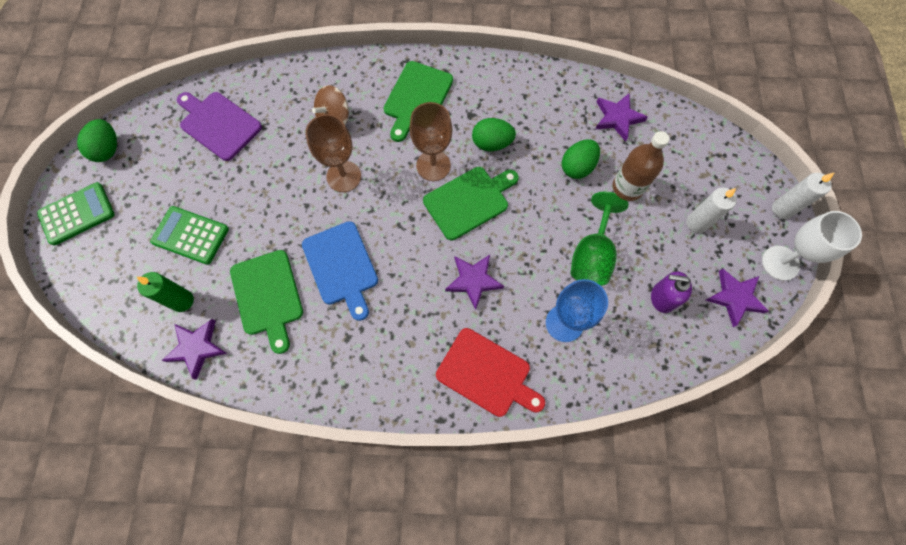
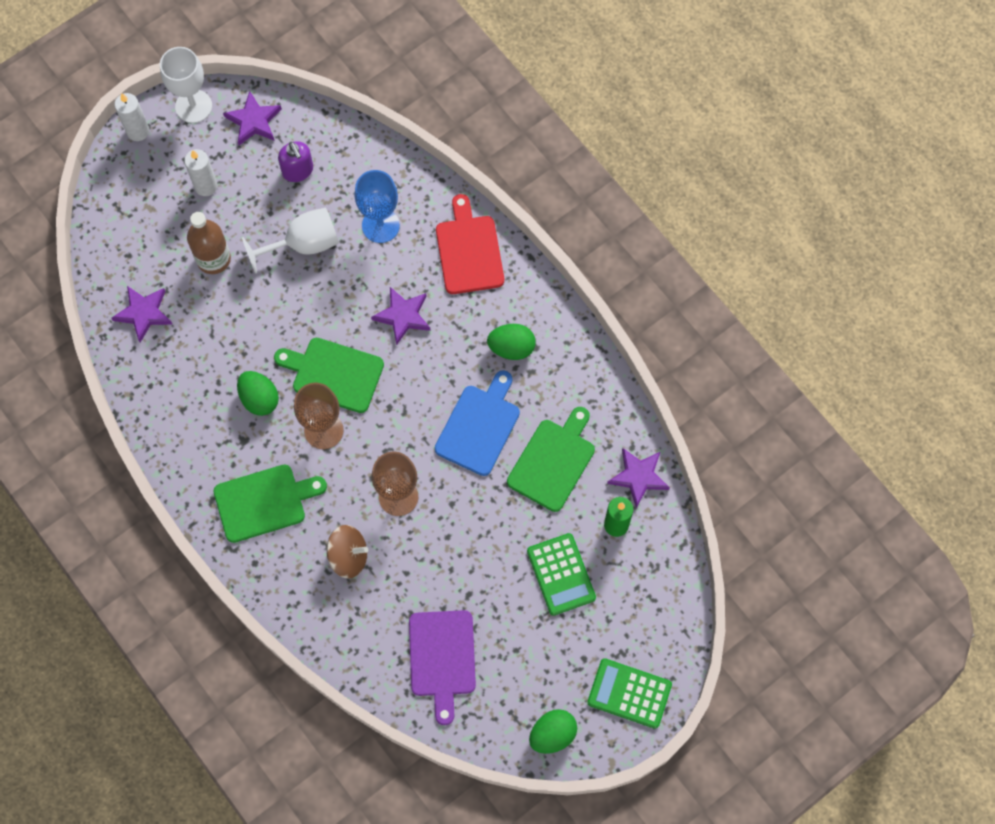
camera: 130 degrees left, 0 degrees up
green egg [562,139,600,179] -> green egg moved to [487,324,536,360]
green goblet [571,192,629,286] -> white goblet [242,208,339,274]

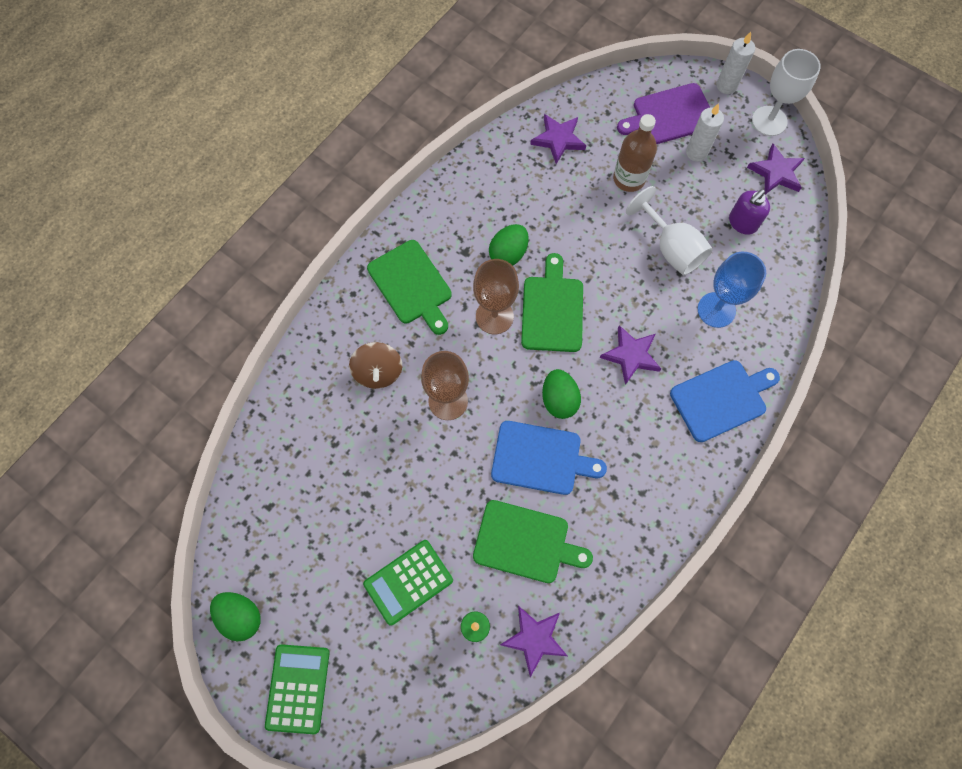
camera: 75 degrees right, 0 degrees up
purple cutting board [409,610,476,725] -> purple cutting board moved to [617,83,710,144]
red cutting board [436,194,504,294] -> blue cutting board [670,360,780,442]
green egg [487,324,536,360] -> green egg moved to [542,369,581,419]

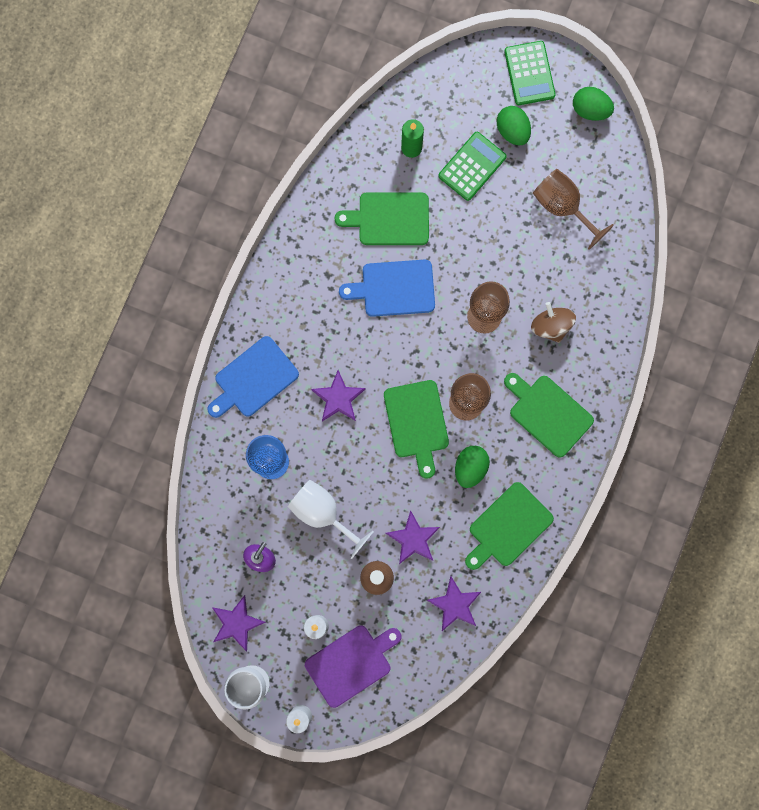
camera: 165 degrees right, 10 degrees up
purple star [500,606,567,677] -> purple star moved to [386,510,440,564]
green egg [542,369,581,419] -> green egg moved to [497,106,531,145]
none -> green cutting board [465,482,554,570]
none -> brown goblet [533,169,614,250]

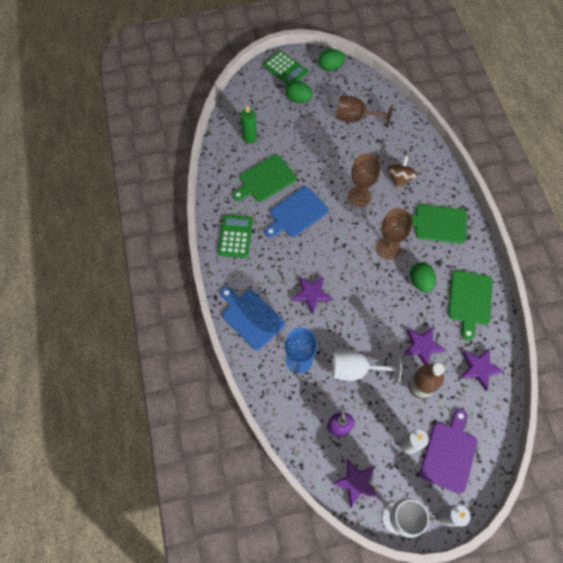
camera: 35 degrees left, 15 degrees down
blue cutting board [208,336,299,418] -> blue cutting board turned 120 degrees clockwise [221,287,285,351]
green cutting board [384,380,449,478] -> none
green calculator [438,132,507,201] -> green calculator moved to [218,215,253,258]
brown spinning top [531,302,576,343] -> brown spinning top turned 75 degrees clockwise [387,156,418,189]

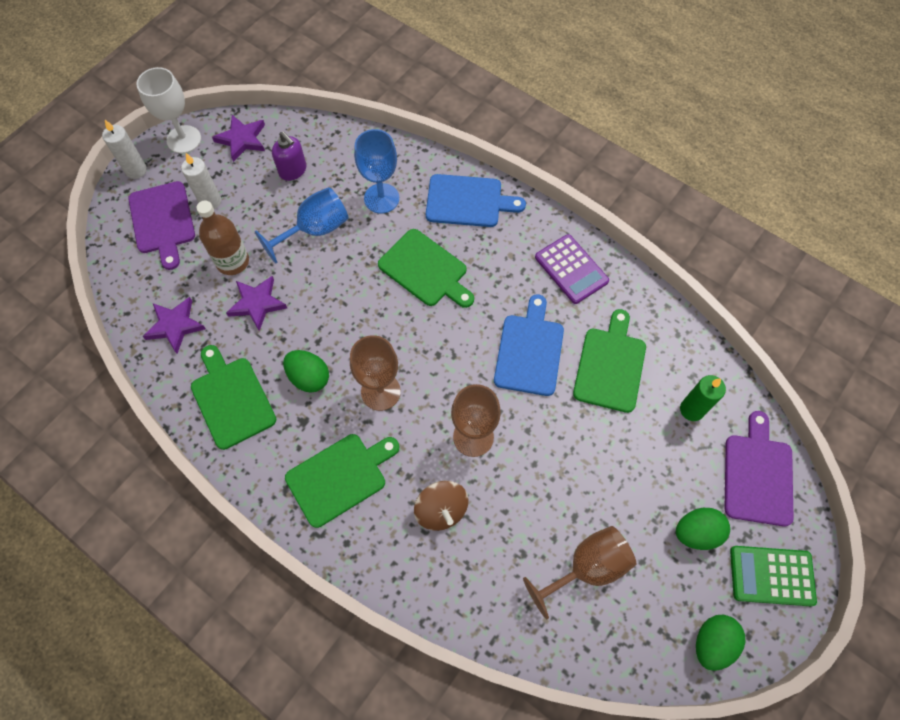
camera: 140 degrees right, 0 degrees up
green calculator [218,215,253,258] -> purple calculator [535,234,609,304]
purple star [292,277,333,315] -> green cutting board [378,229,474,308]
white goblet [332,350,402,383] -> blue goblet [255,187,348,263]
none -> purple cutting board [724,411,794,526]

